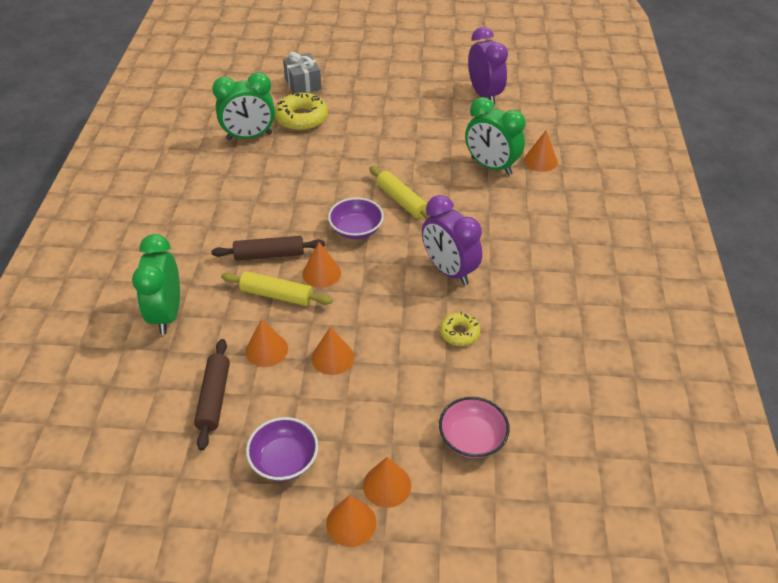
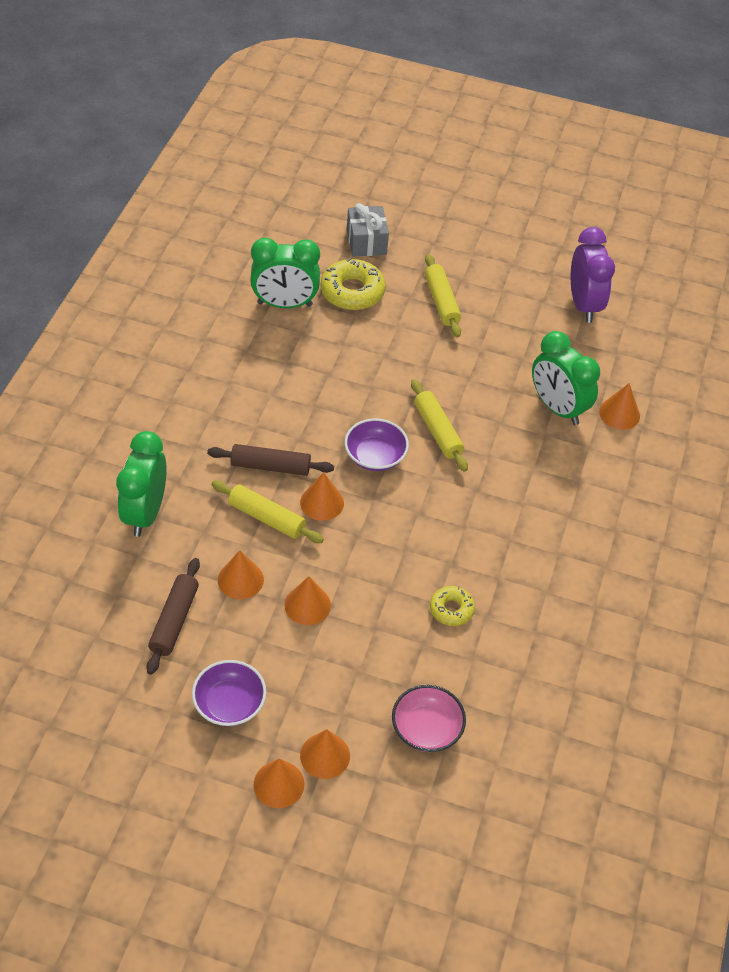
camera: 10 degrees right, 5 degrees up
purple clock [422,195,482,286] -> none
none -> yellow rolling pin [425,254,461,337]

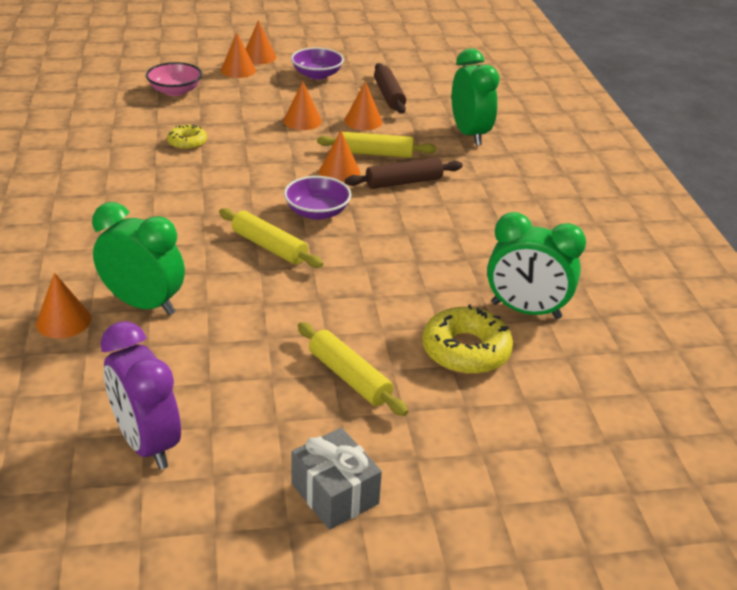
camera: 155 degrees right, 15 degrees down
green clock [250,238,320,308] -> green clock turned 135 degrees counterclockwise [487,212,586,319]
grey gift [347,203,389,257] -> grey gift moved to [291,428,382,530]

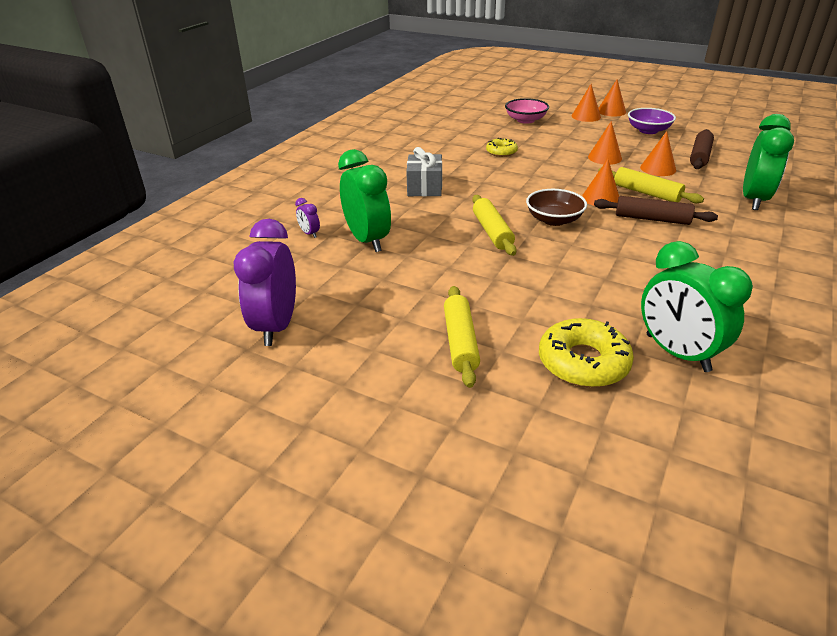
camera: 40 degrees right, 0 degrees up
orange cone [36,273,91,338] -> purple clock [295,198,320,238]
purple bowl [284,176,352,220] -> brown bowl [526,189,587,226]
grey gift [291,428,382,530] -> grey gift moved to [406,147,442,197]

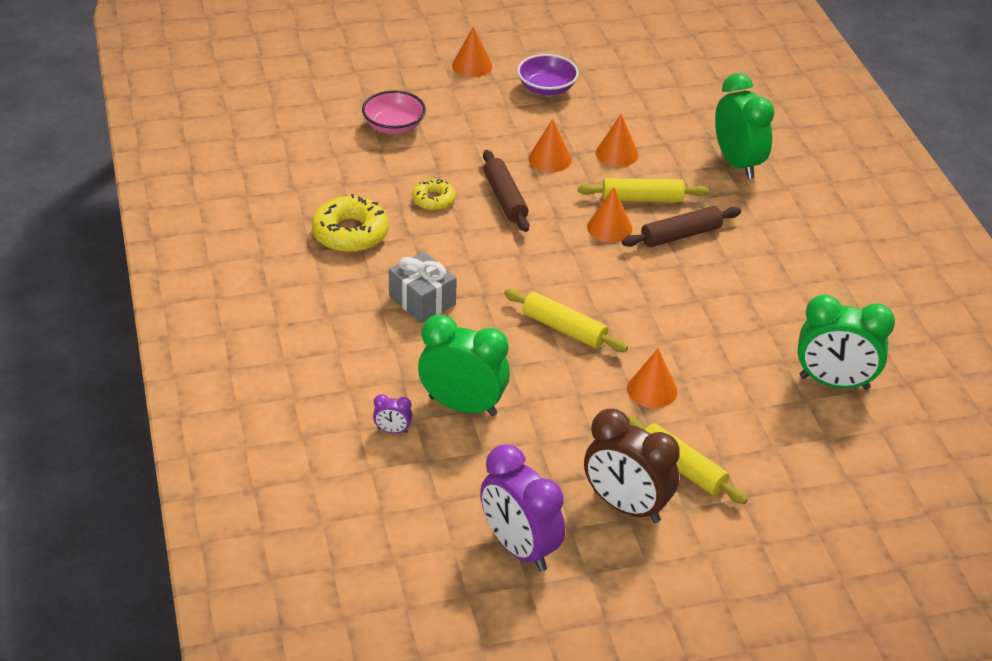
camera: 45 degrees left, 5 degrees up
brown bowl [526,189,587,226] -> none
yellow donut [539,318,634,387] -> yellow donut moved to [312,194,389,253]
orange cone [572,84,601,122] -> orange cone moved to [627,349,678,408]
brown rolling pin [690,129,714,169] -> brown rolling pin moved to [483,150,529,232]
none -> brown clock [584,409,680,523]

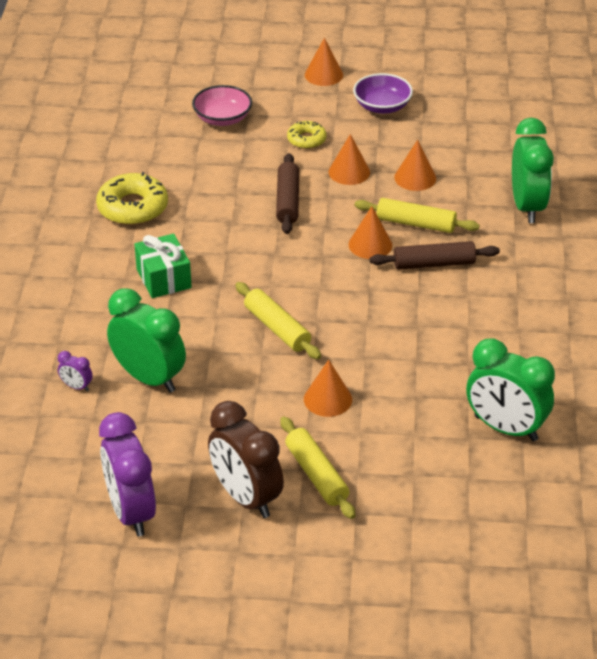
camera: 20 degrees right, 0 degrees up
grey gift [389,251,457,323] -> green gift [134,234,192,298]
yellow donut [412,179,456,211] -> yellow donut moved to [287,121,327,149]

